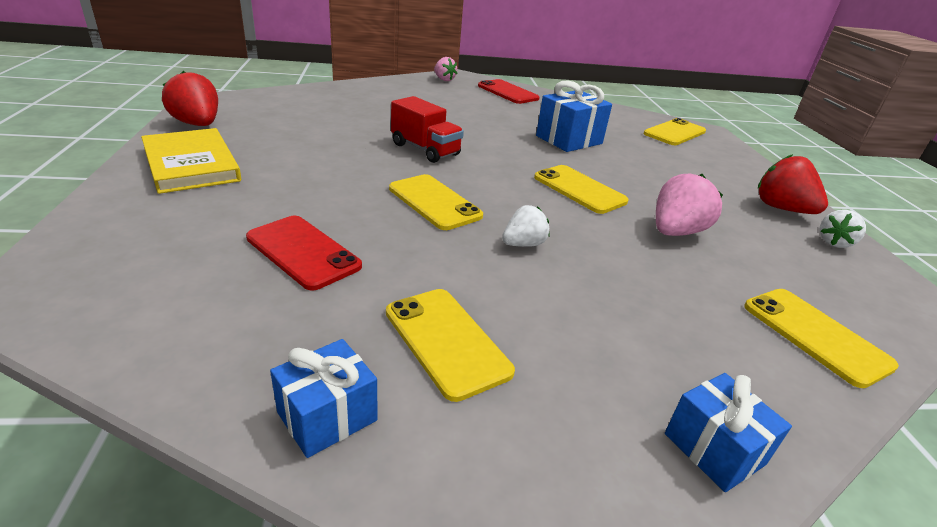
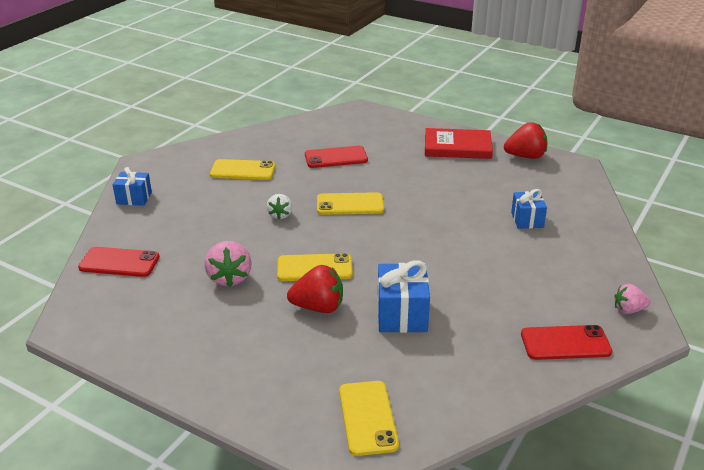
camera: 130 degrees right, 0 degrees up
yellow book [141,128,241,194] -> red book [425,128,493,159]
blue gift [270,339,377,458] -> blue gift moved to [511,189,547,229]
red truck [391,96,464,163] -> none
yellow phone [744,289,899,388] -> red phone [78,247,160,277]
red strawberry [758,154,828,214] -> red strawberry moved to [287,265,343,313]
white strawberry [820,210,866,248] -> none

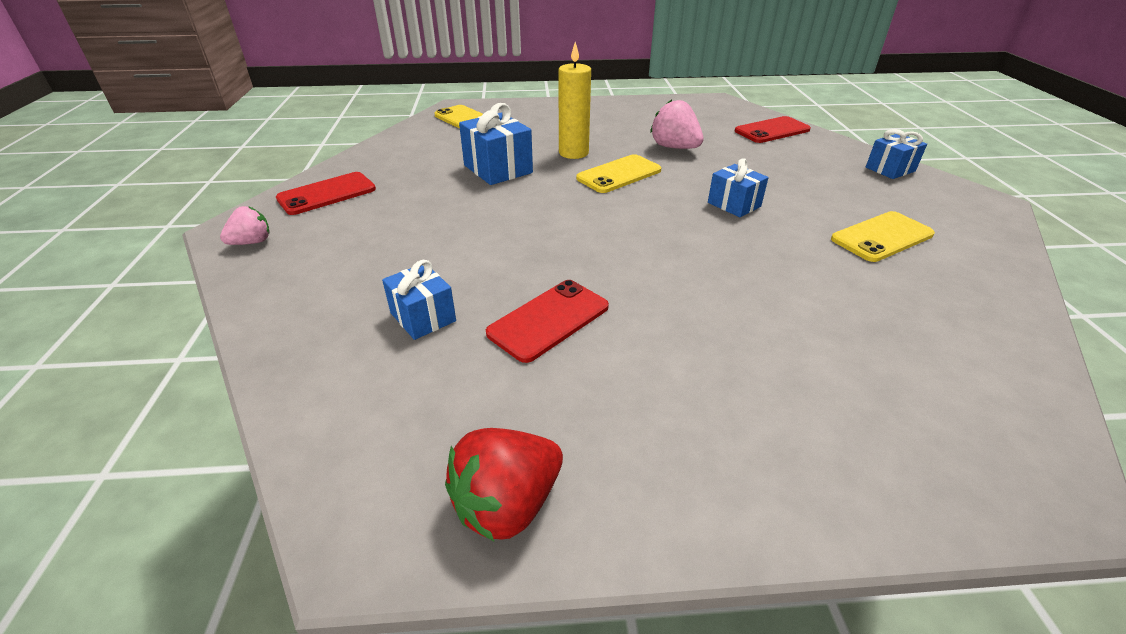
camera: 145 degrees right, 5 degrees up
white strawberry [266,194,292,219] -> blue gift [708,158,769,217]
red strawberry [287,265,343,313] -> yellow candle [558,42,591,159]
red phone [305,146,368,168] -> red phone moved to [486,280,609,363]
yellow phone [317,192,384,215] -> none
red book [425,128,493,159] -> none

